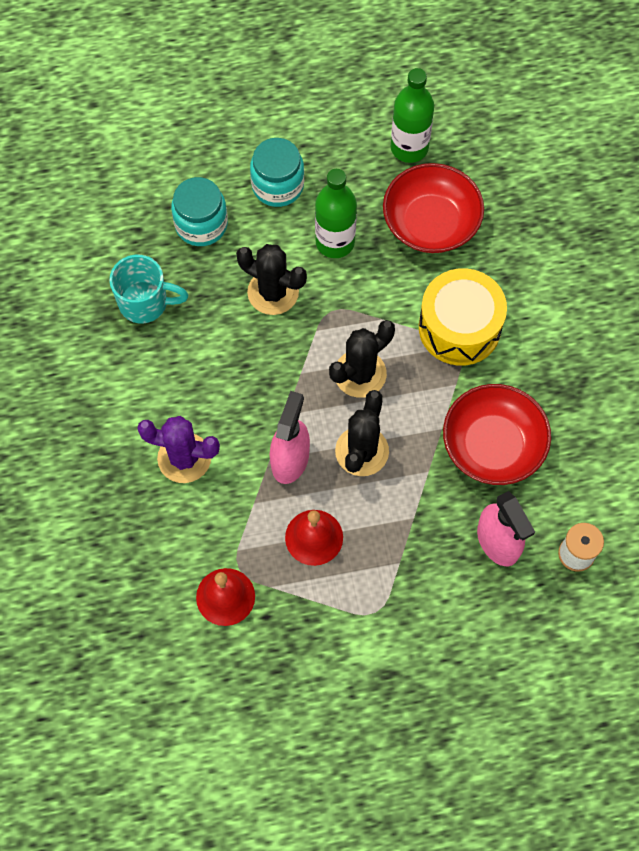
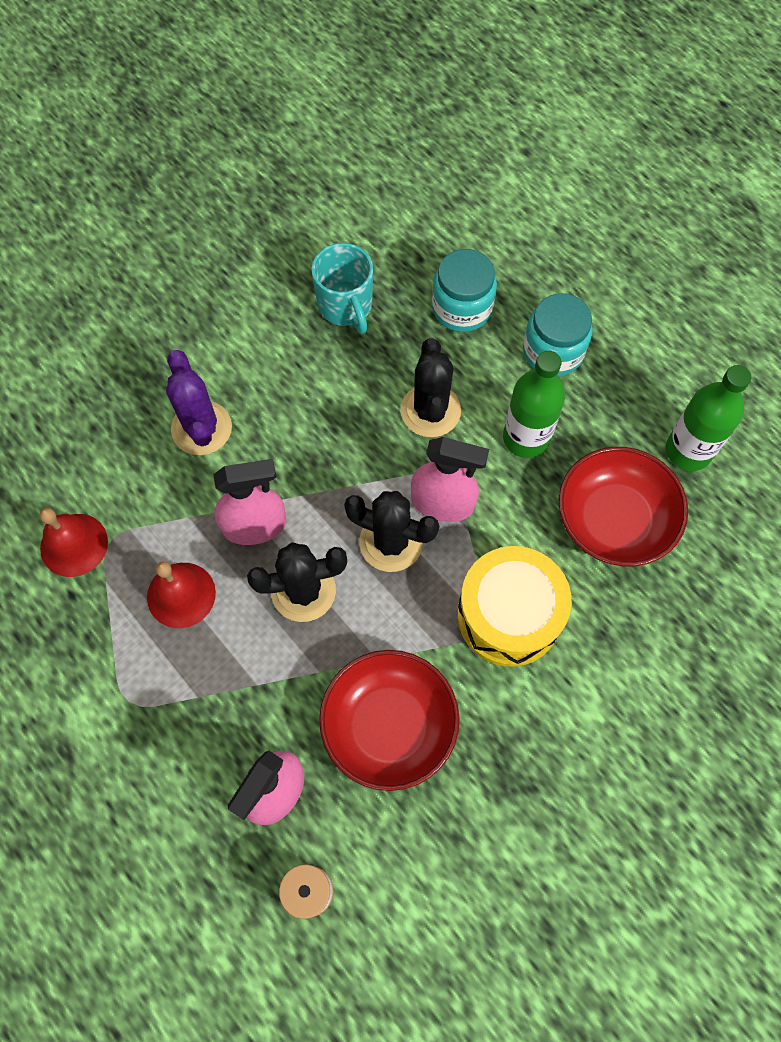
camera: 60 degrees right, 0 degrees up
none -> pink spray bottle [411,437,489,522]

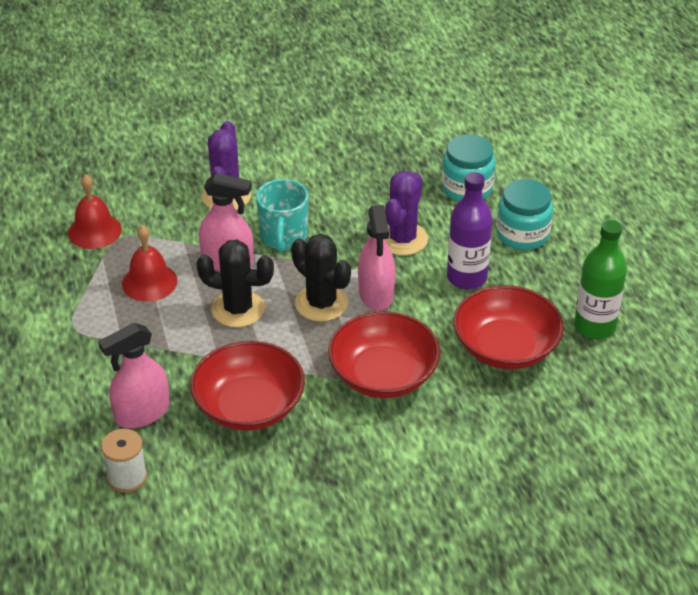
camera: 25 degrees right, 25 degrees down
turquoise mug [312,243,373,334] -> turquoise mug moved to [256,179,308,253]
black cactus [401,338,461,437] -> purple cactus [385,171,428,256]
pink spray bottle [411,437,489,522] -> pink spray bottle turned 45 degrees clockwise [358,205,395,311]
yellow drum [457,546,572,667] -> red bowl [328,311,440,398]
green bottle [503,351,565,458] -> purple bottle [447,172,493,289]

